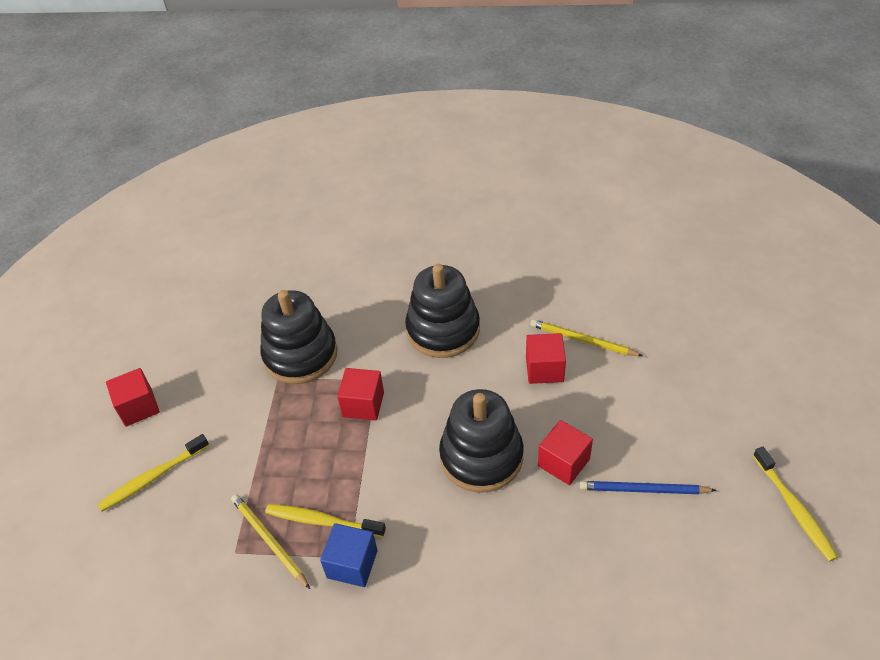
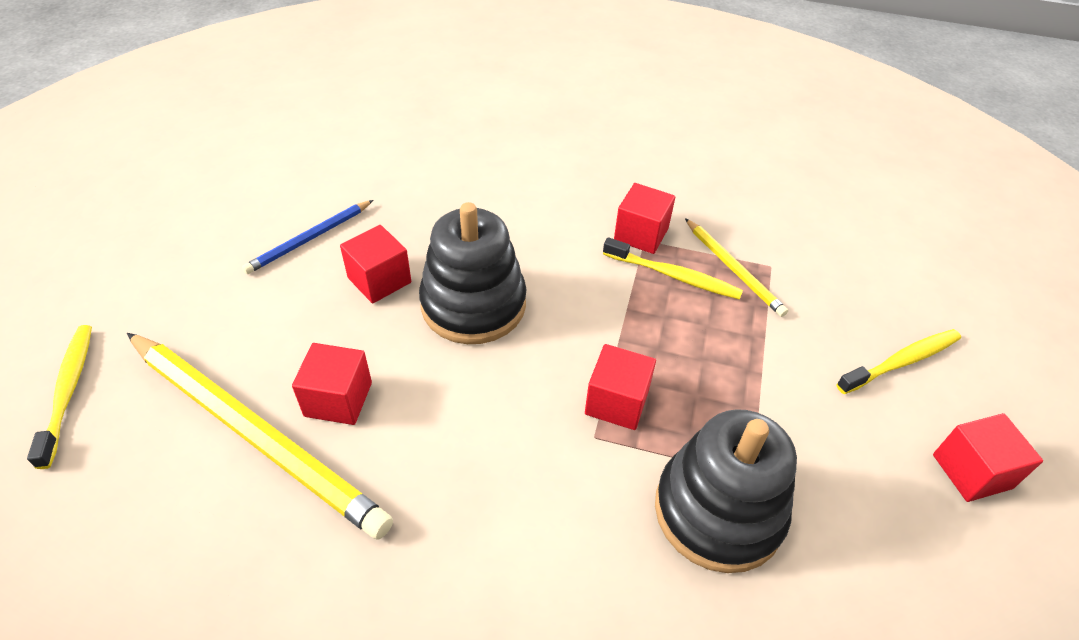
camera: 175 degrees left, 0 degrees up
blue cube [320,523,378,587] -> red cube [614,183,675,254]
black stacking toy [405,264,480,358] -> none
yellow pencil [531,319,643,356] -> yellow pencil [127,333,393,540], size x2.02
blue pencil [580,481,716,494] -> blue pencil turned 120 degrees clockwise [242,200,373,274]
yellow toothbrush [753,447,838,562] -> yellow toothbrush moved to [27,325,92,469]

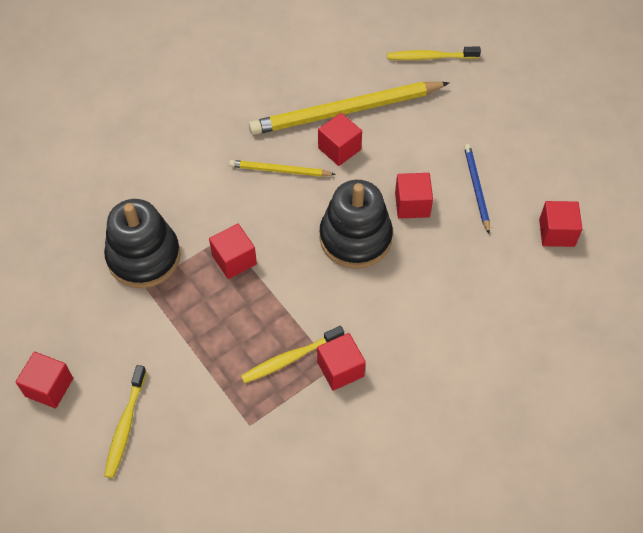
camera: 130 degrees right, 10 degrees up
yellow toothbrush [27,325,92,469] -> yellow toothbrush turned 150 degrees clockwise [387,47,481,60]
yellow pencil [685,218,788,317] -> yellow pencil moved to [229,160,336,177]
none -> red cube [539,201,582,247]

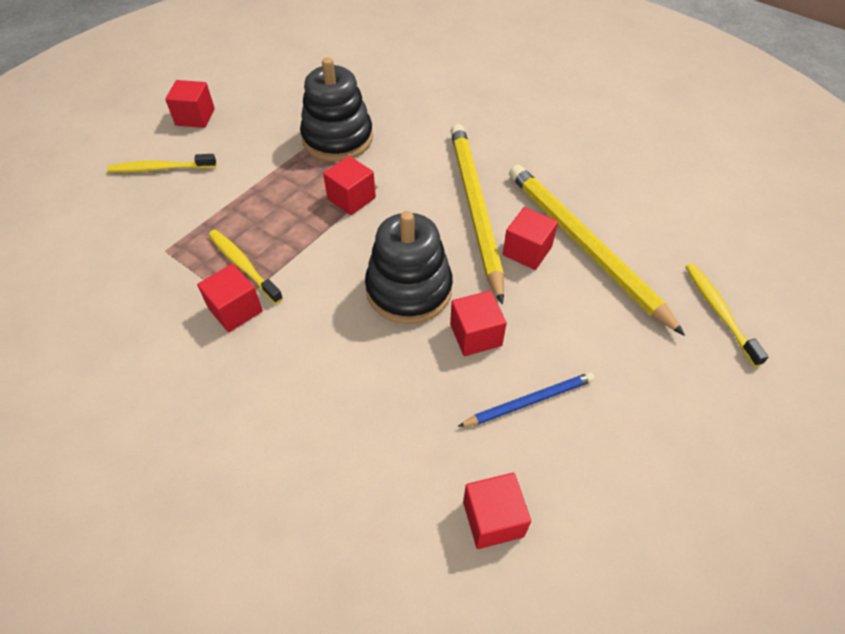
camera: 75 degrees right, 5 degrees down
yellow pencil [229,160,336,177] -> yellow pencil [450,124,504,305], size x2.02

